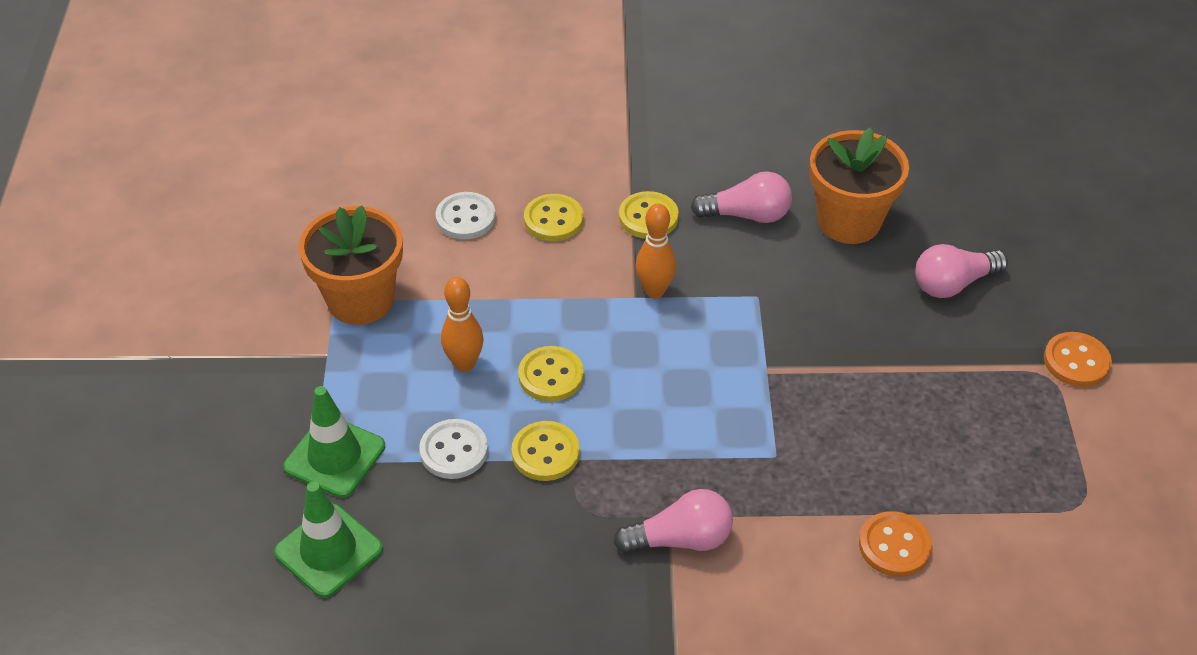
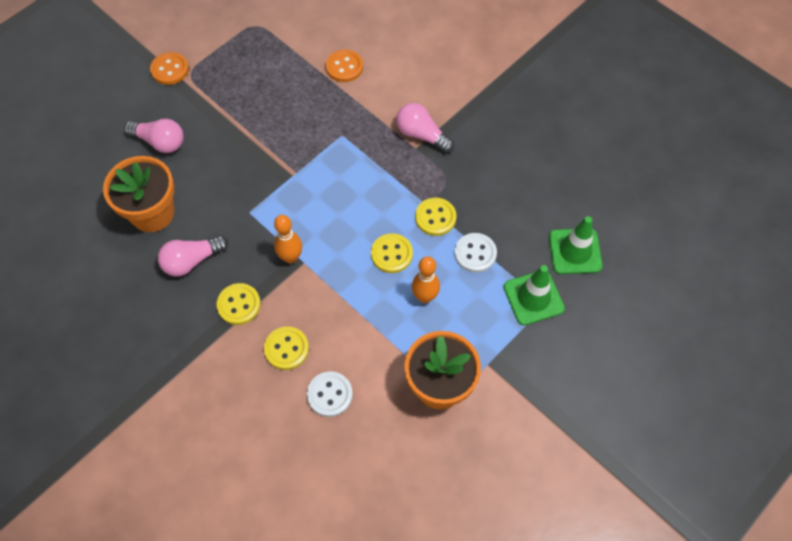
camera: 135 degrees left, 15 degrees up
pink light bulb [691,171,792,223] -> pink light bulb turned 75 degrees counterclockwise [158,235,228,276]

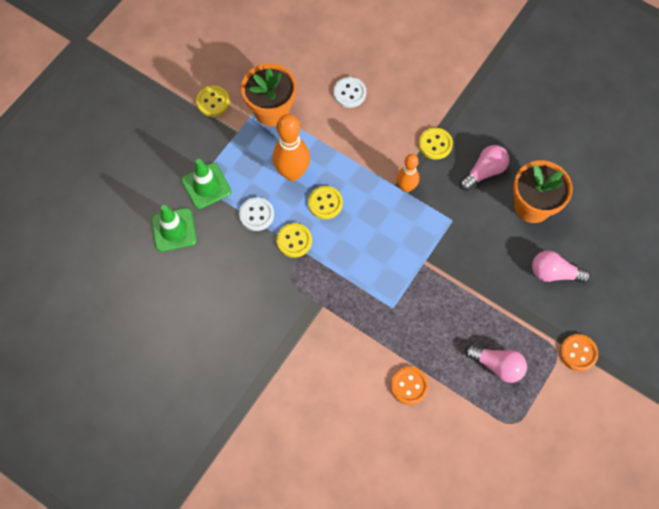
camera: 170 degrees right, 5 degrees up
yellow button [264,326,309,370] -> yellow button moved to [196,85,230,117]
pink light bulb [396,103,454,153] -> pink light bulb moved to [465,344,527,383]
orange bowling pin [412,256,440,303] -> orange bowling pin [273,114,310,181], size x1.64

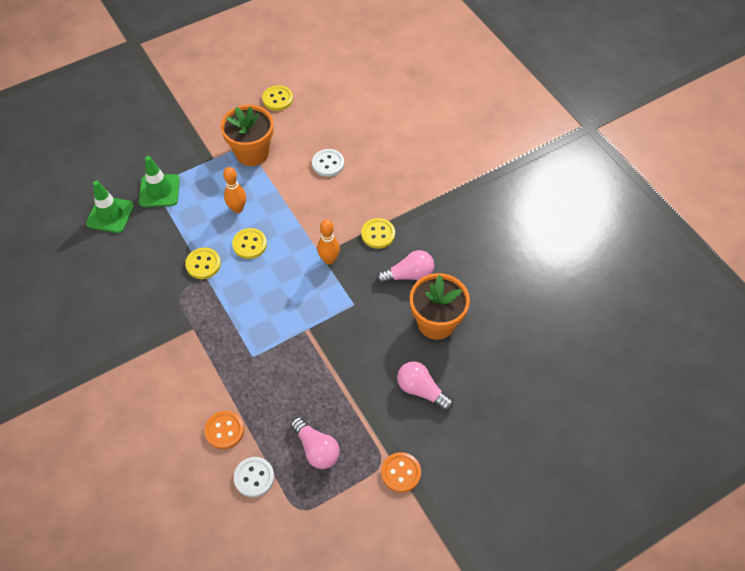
camera: 25 degrees right, 10 degrees down
yellow button [196,85,230,117] -> yellow button moved to [262,85,293,111]
white button [239,197,274,231] -> white button moved to [234,457,274,497]
orange bowling pin [273,114,310,181] -> orange bowling pin [223,167,246,213], size x0.61

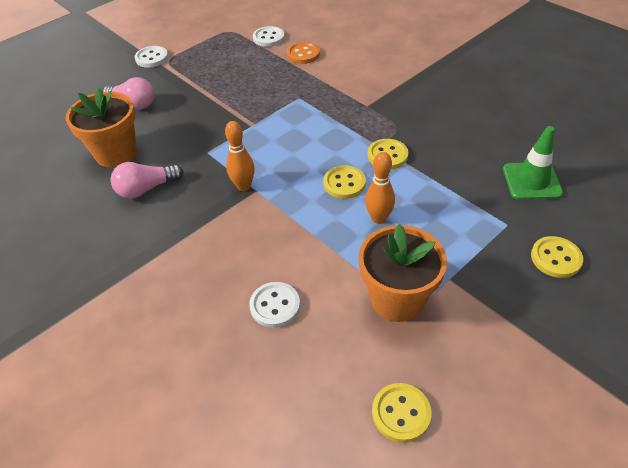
camera: 170 degrees right, 10 degrees down
green traffic cone [139,156,180,207] -> none
pink light bulb [290,417,340,469] -> none
yellow button [361,218,395,249] -> yellow button moved to [531,236,583,278]
orange button [381,452,421,493] -> white button [135,46,168,67]

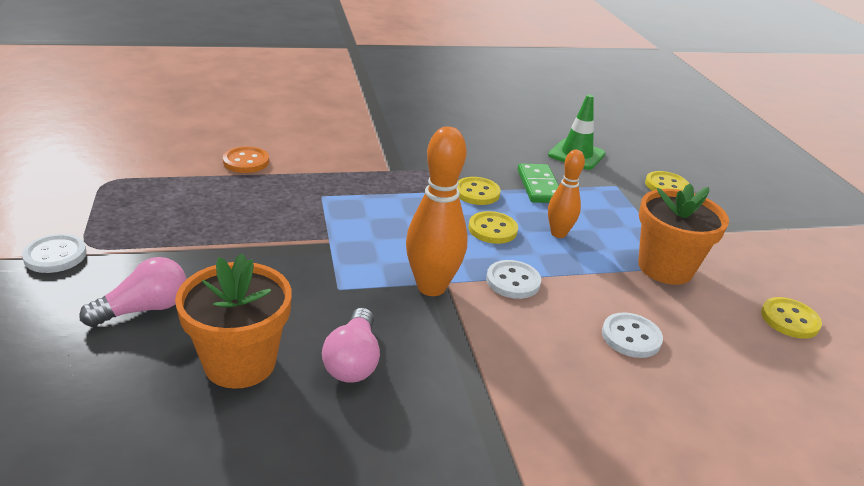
camera: 65 degrees left, 15 degrees down
orange bowling pin [225,121,255,191] -> orange bowling pin [406,127,468,296], size x1.64
white button [253,26,285,47] -> white button moved to [486,260,541,299]
none -> green domino [517,164,559,203]

